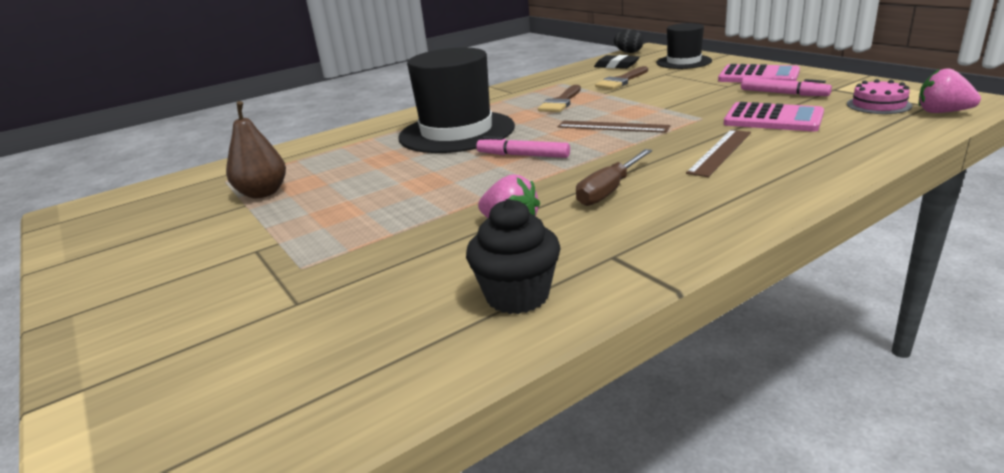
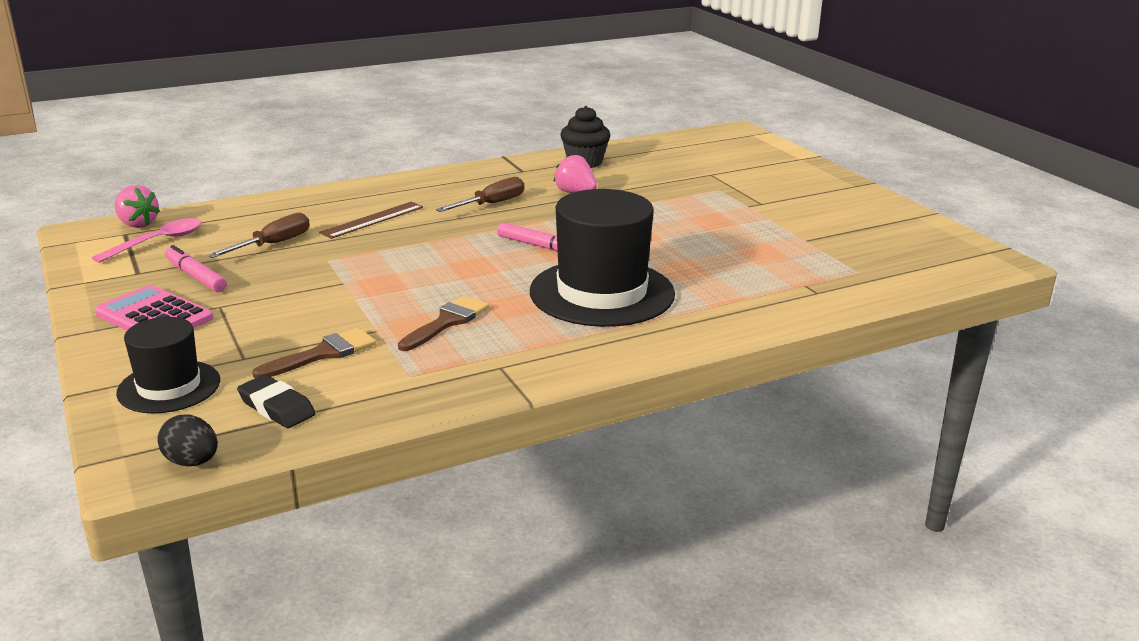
camera: 175 degrees left, 0 degrees up
brown pear [226,101,286,198] -> none
brown ruler [557,120,671,133] -> none
pink calculator [724,102,824,131] -> brown screwdriver [207,213,310,258]
pink cake [847,79,912,114] -> pink spoon [92,218,202,263]

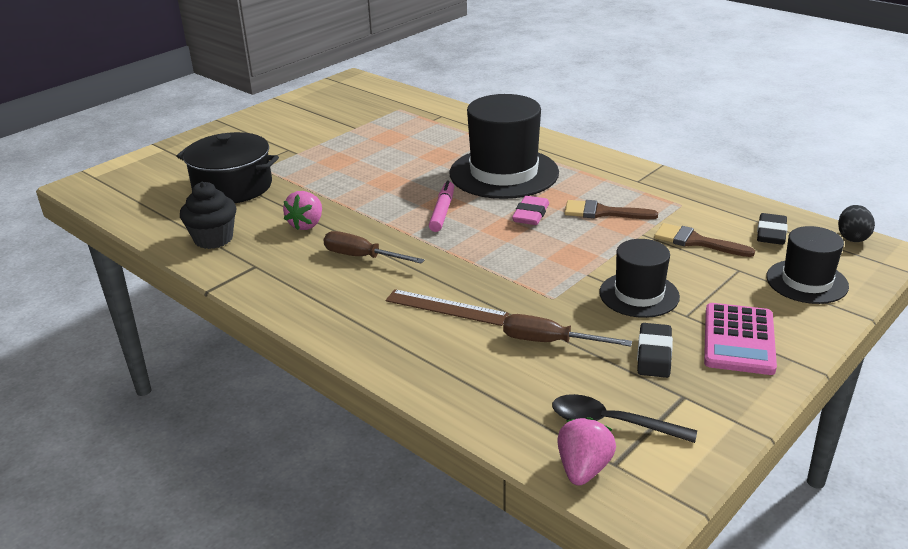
camera: 110 degrees left, 5 degrees up
pink spoon [92,218,202,263] -> black spoon [552,394,697,443]
pink marker [165,245,227,292] -> black eraser [637,323,673,378]
none -> black pot [176,132,279,203]
none -> pink eraser [512,196,549,225]
none -> black hat [599,239,680,318]

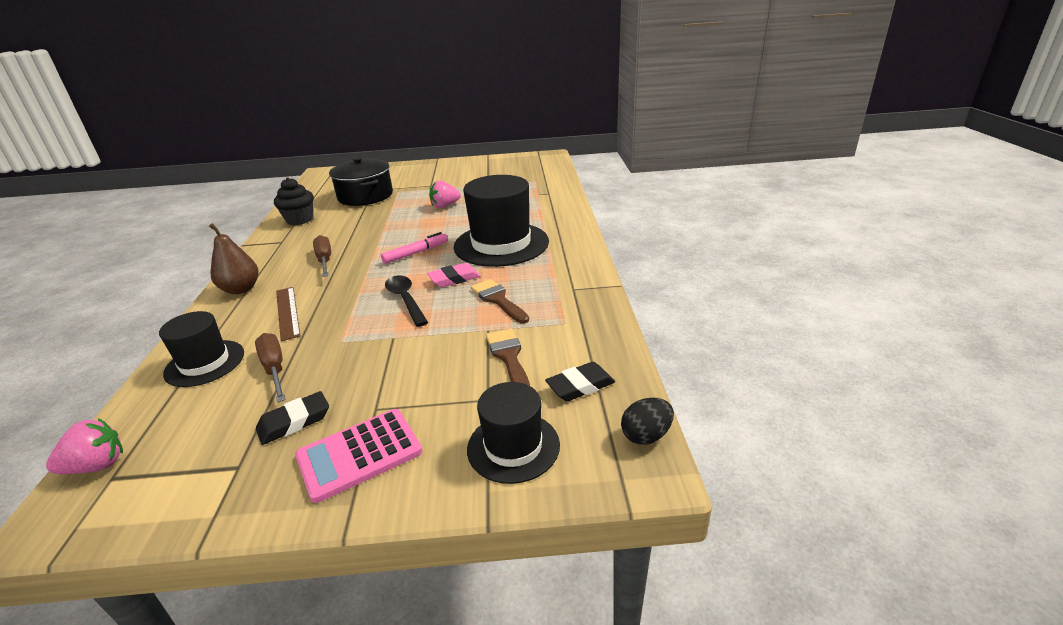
camera: 45 degrees right, 0 degrees up
pink strawberry [283,191,322,230] -> pink strawberry moved to [429,180,461,208]
black spoon [552,394,697,443] -> black spoon moved to [385,275,428,327]
black hat [599,239,680,318] -> black hat moved to [159,311,244,387]
none -> brown pear [209,223,259,294]

